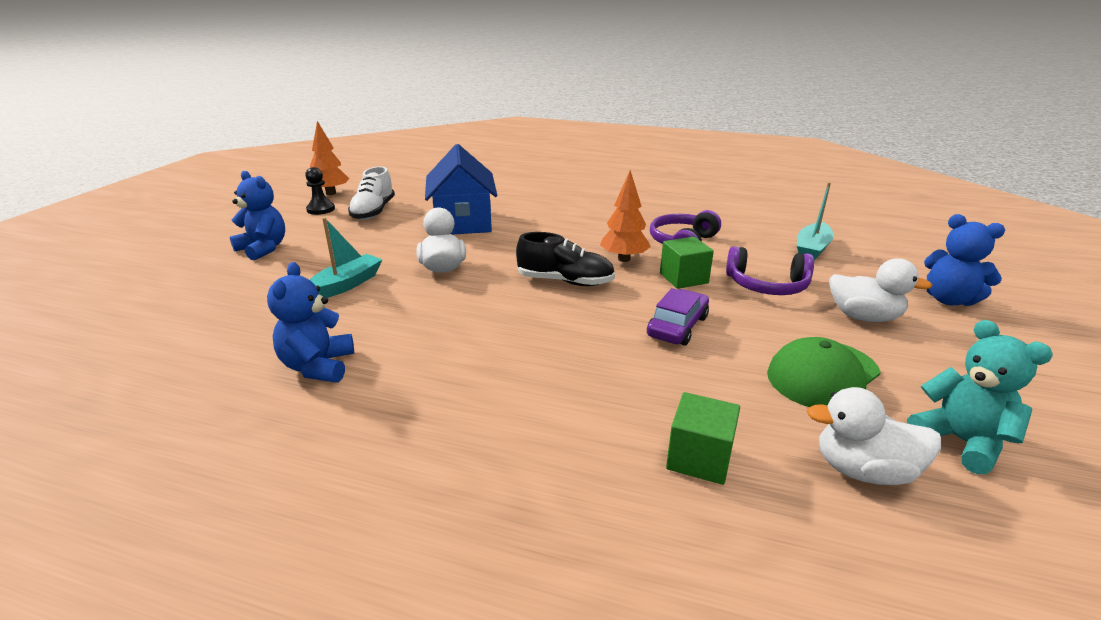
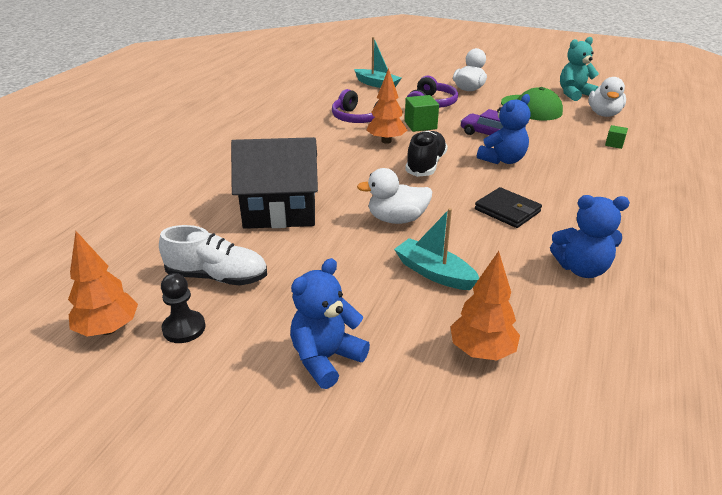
camera: 85 degrees left, 5 degrees up
blue house [425,144,497,235] -> black house [231,137,318,229]
green cube [666,392,740,485] -> green cube [605,125,628,149], size x0.58
blue teddy bear [924,214,1005,306] -> blue teddy bear moved to [477,94,530,164]
none -> orange tree [450,251,520,360]
none -> black wallet [475,187,542,228]

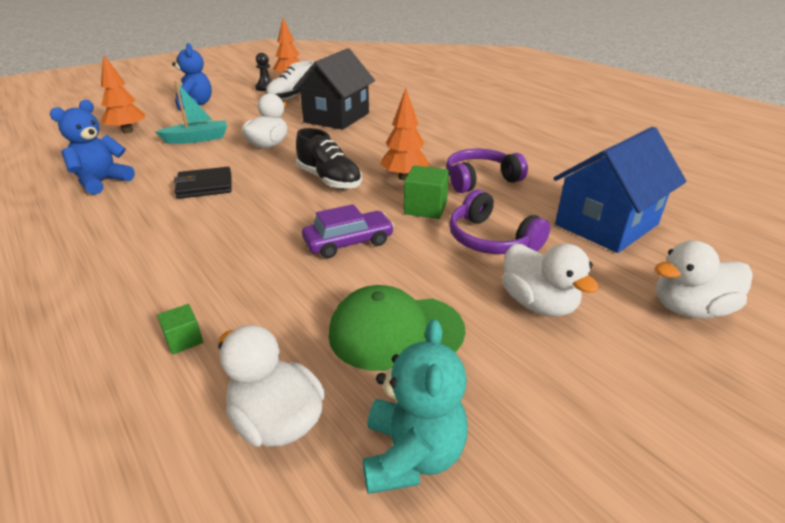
camera: 120 degrees right, 0 degrees up
turquoise boat [354,37,402,88] -> blue house [553,127,686,253]
blue teddy bear [477,94,530,164] -> none
none -> white duck [655,240,753,318]

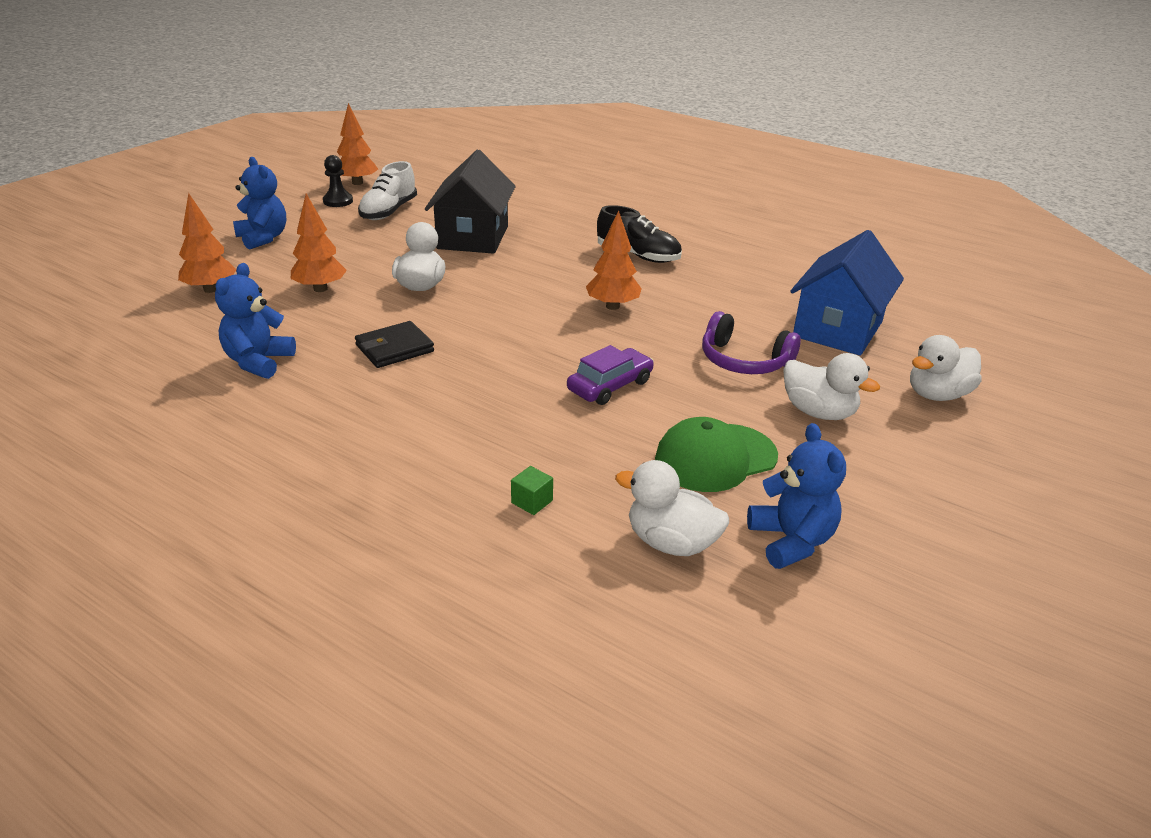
camera: 20 degrees left, 0 degrees up
turquoise boat [155,81,227,144] -> orange tree [291,194,347,292]
black shoe [296,128,362,189] -> black shoe moved to [597,205,682,263]
turquoise teddy bear [363,319,468,494] -> blue teddy bear [747,423,846,569]
green cube [404,165,449,219] -> none
purple headphones [446,149,528,193] -> none

